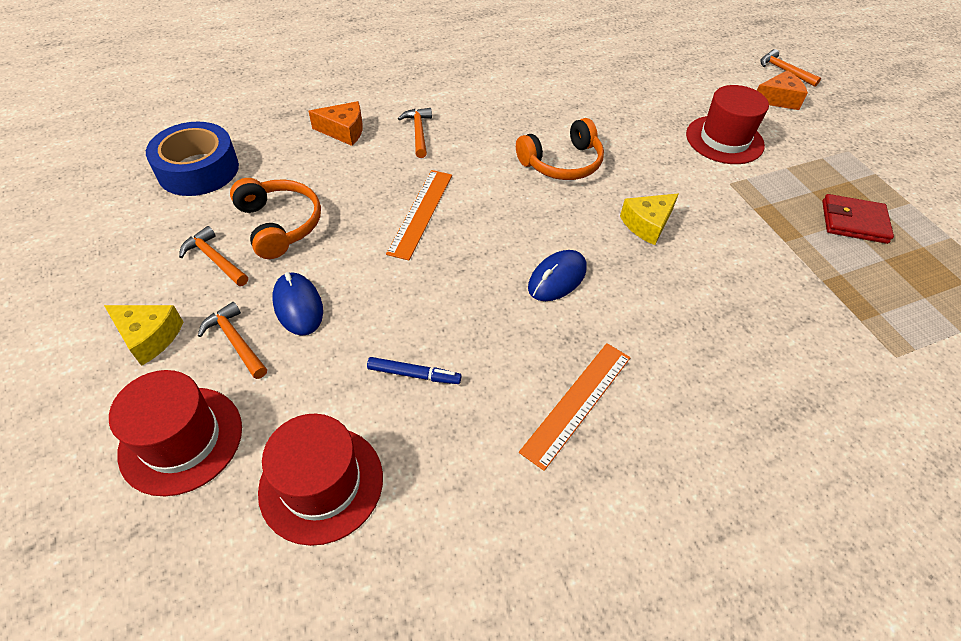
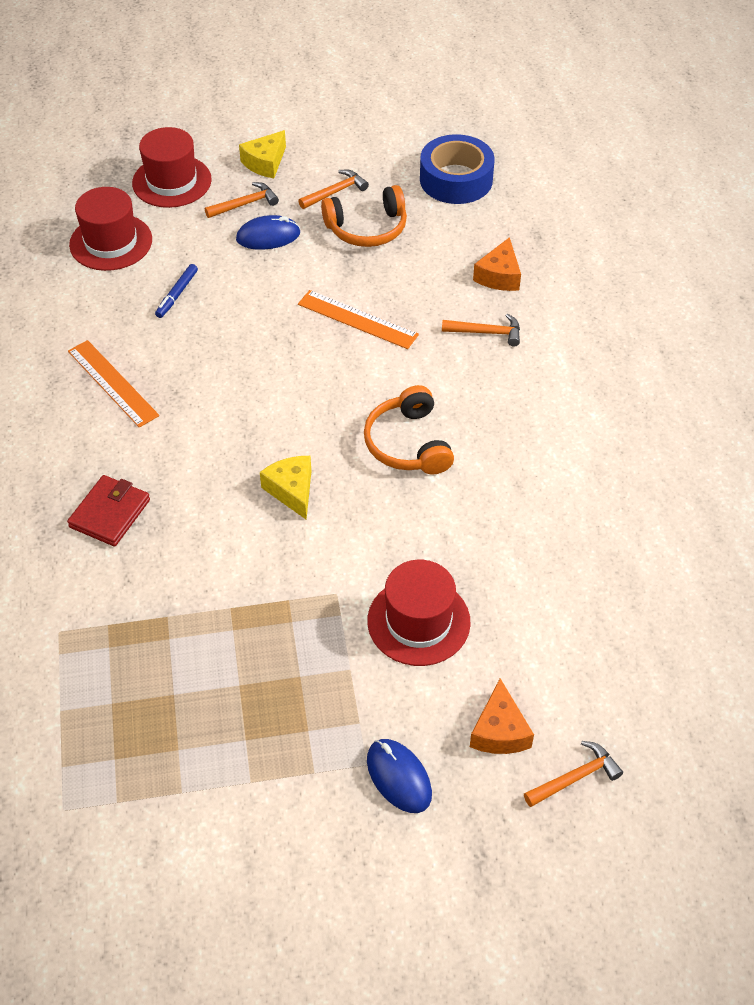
camera: 105 degrees right, 0 degrees up
blue mouse [528,250,586,301] -> blue mouse moved to [367,739,432,813]
red wallet [822,194,894,244] -> red wallet moved to [67,475,150,546]

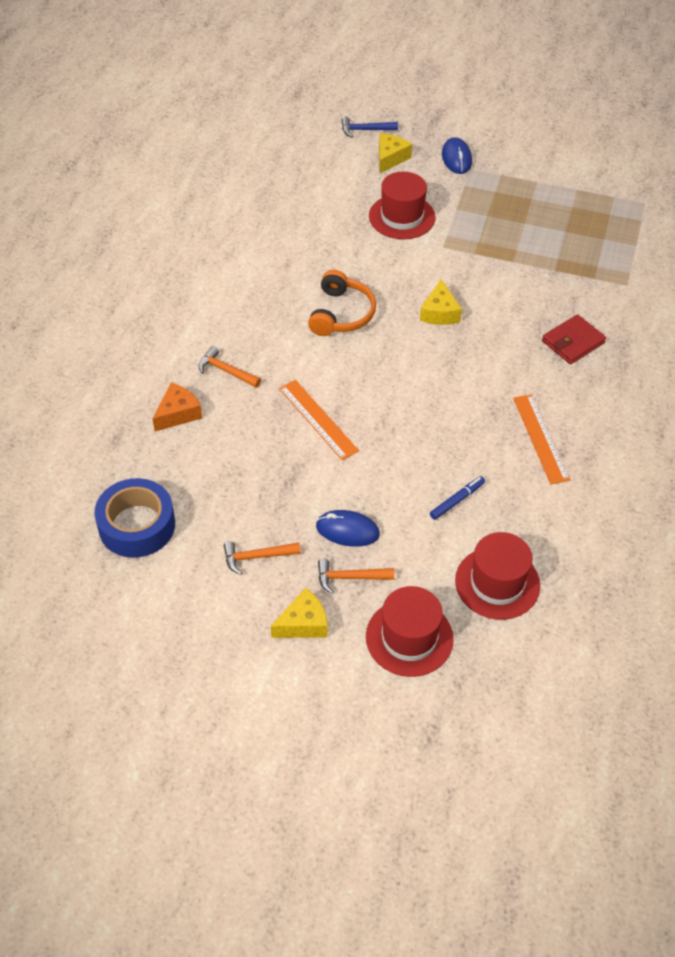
camera: 155 degrees left, 0 degrees up
orange headphones [321,185,407,247] -> none
orange cheese [470,679,534,754] -> yellow cheese [379,134,412,173]
orange hammer [524,741,623,807] -> blue hammer [341,117,398,138]

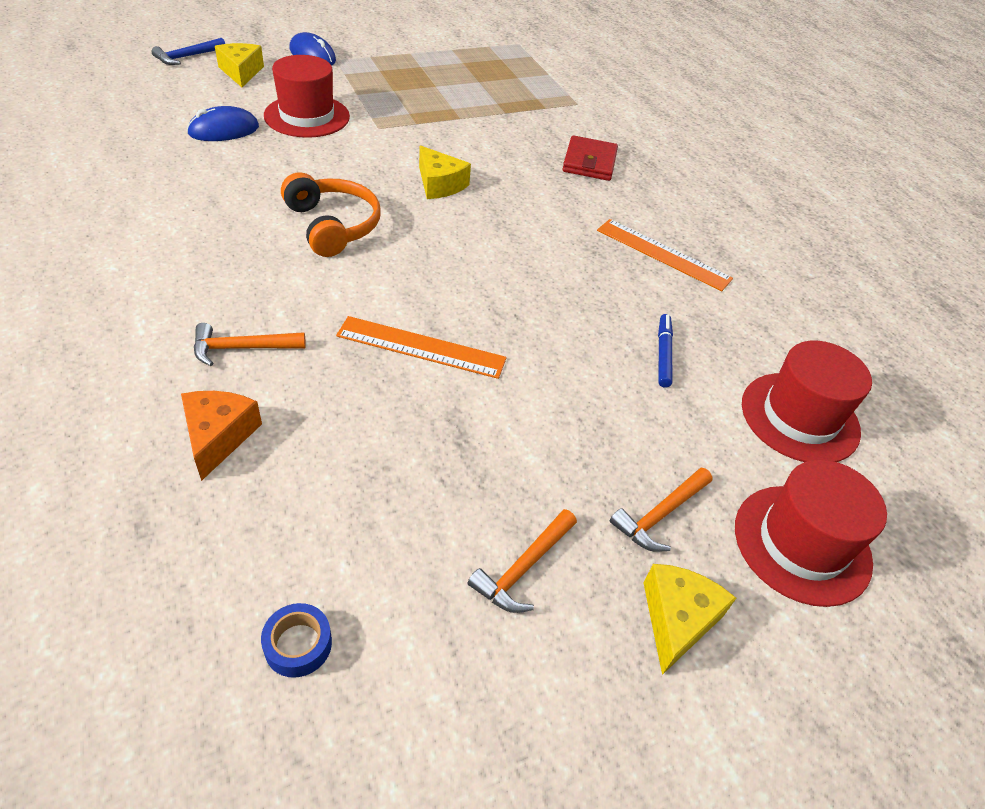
camera: 45 degrees left, 5 degrees down
blue tape [94,478,175,558] -> blue tape [261,603,332,678], size x0.44
blue mouse [316,510,380,547] -> blue mouse moved to [187,106,259,141]

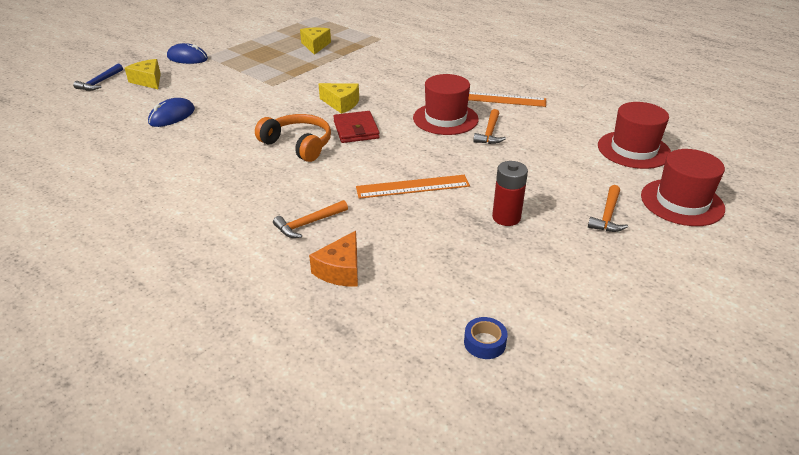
camera: 20 degrees left, 10 degrees down
orange cheese [181,391,262,481] -> orange cheese turned 135 degrees counterclockwise [309,231,358,287]
red hat [264,55,350,138] -> red hat moved to [413,74,479,135]
orange hammer [468,509,577,613] -> orange hammer moved to [473,109,506,144]
red wallet [562,135,618,181] -> red wallet moved to [333,111,380,143]
yellow cheese [644,564,736,675] -> yellow cheese moved to [300,28,331,55]
blue marker [658,314,673,388] -> none
none -> red battery [492,161,528,226]

